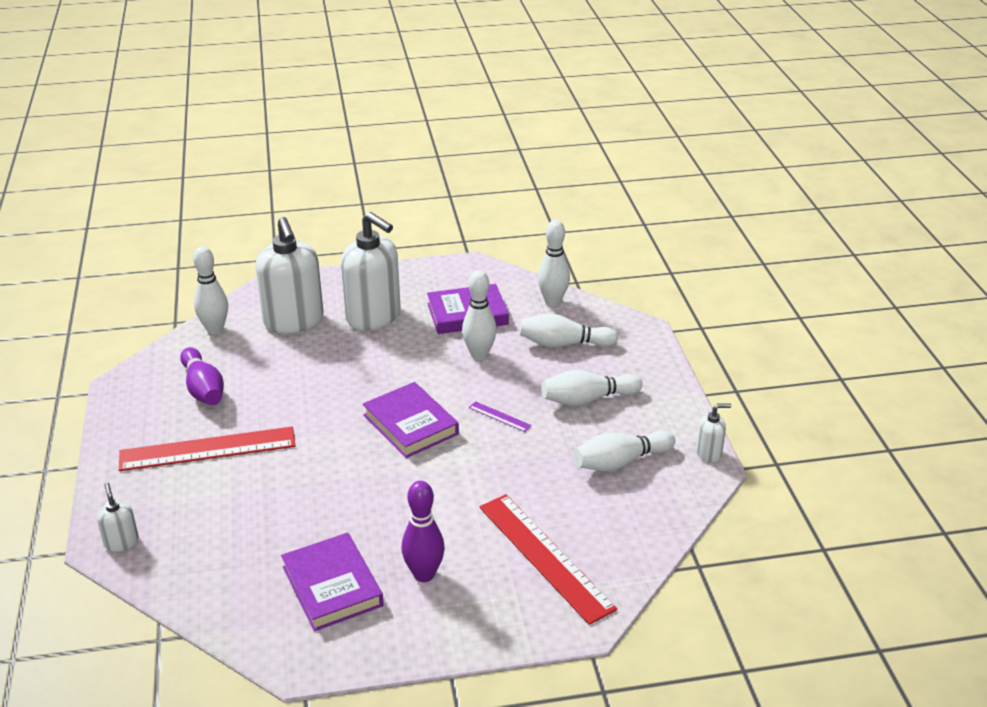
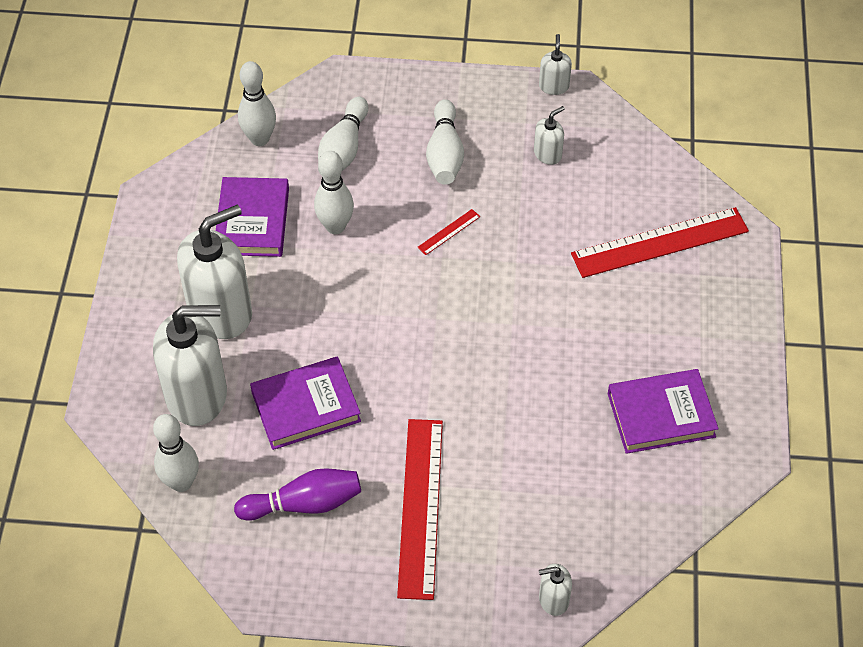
camera: 75 degrees left, 20 degrees up
purple book [363,382,459,458] -> purple book moved to [250,357,361,450]
purple bowling pin [402,481,445,582] -> none
purple ruler [469,401,532,432] -> red ruler [417,209,480,255]
white bowling pin [573,430,675,471] -> white soap dispenser [534,106,565,165]

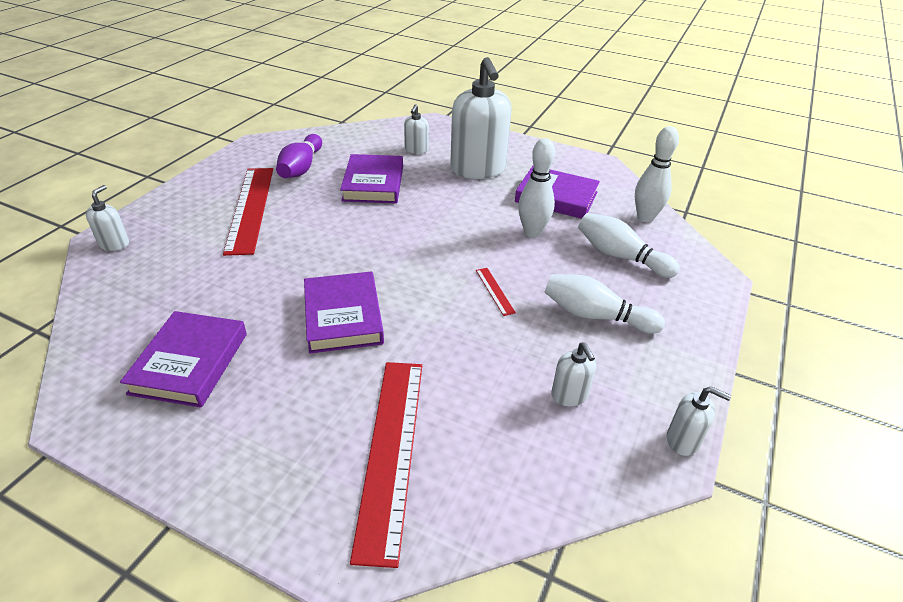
camera: 110 degrees right, 15 degrees down
white soap dispenser [153,305,227,426] -> white soap dispenser [404,104,429,154], size x0.45
white bowling pin [153,414,199,492] -> none
red ruler [397,419,443,600] -> red ruler turned 60 degrees clockwise [223,168,273,256]
none -> purple book [304,271,384,354]

